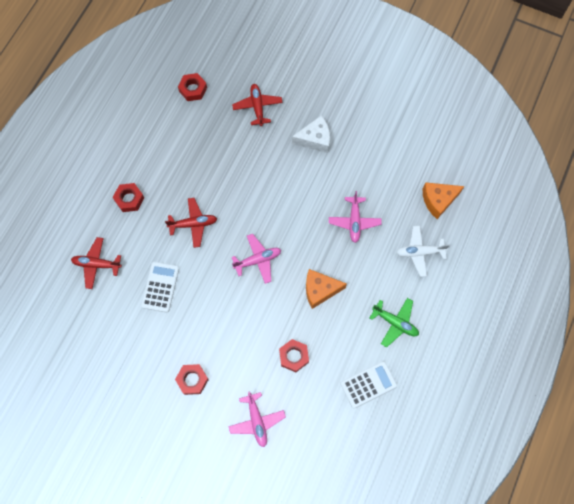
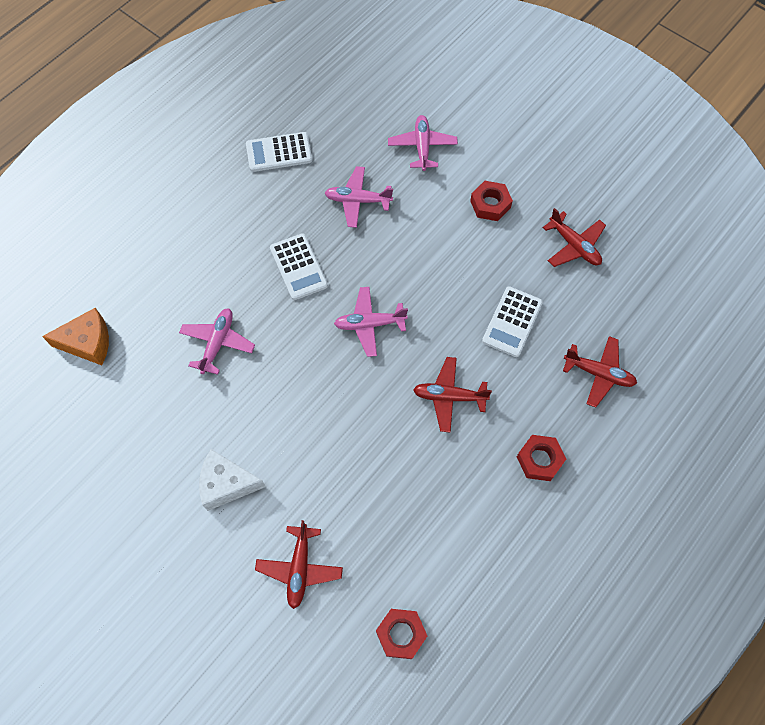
camera: 165 degrees left, 5 degrees down
red nut [279,339,309,372] -> pink plane [325,166,393,228]
orange cheese [306,269,347,309] -> white calculator [270,233,328,300]
green plane [370,298,419,348] -> none
white plane [396,226,450,277] -> none
none -> red plane [543,208,606,267]

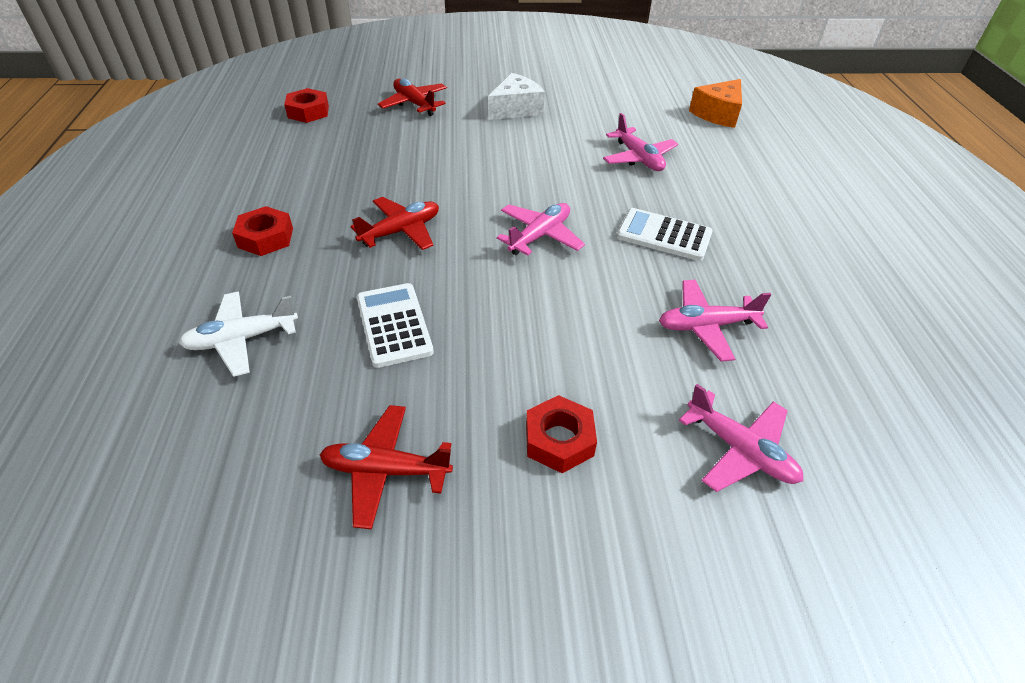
camera: 135 degrees right, 20 degrees down
white calculator [246,132,312,172] -> none
pink plane [325,166,393,228] -> pink plane turned 150 degrees counterclockwise [659,280,772,362]
red plane [563,336,637,408] -> white plane [179,292,298,377]

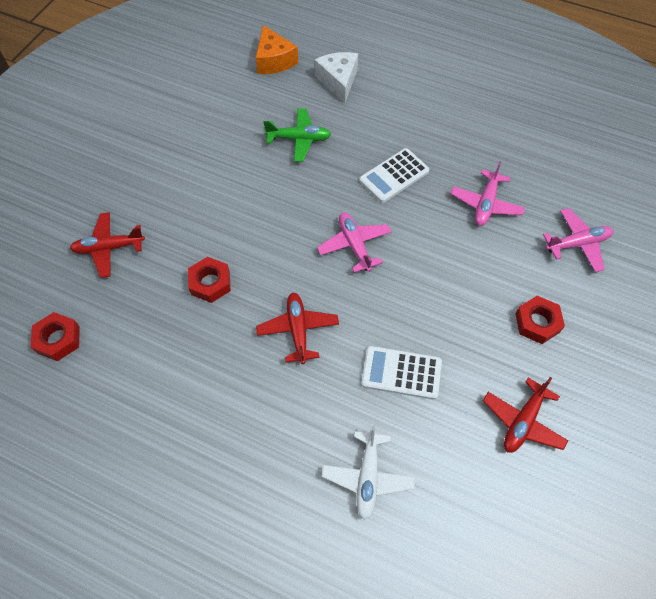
camera: 60 degrees left, 15 degrees up
red nut [232,206,293,256] -> red nut moved to [188,257,231,303]
white cheese [488,73,545,120] -> white cheese moved to [315,52,358,103]
pink plane [603,113,678,171] -> green plane [263,108,331,162]

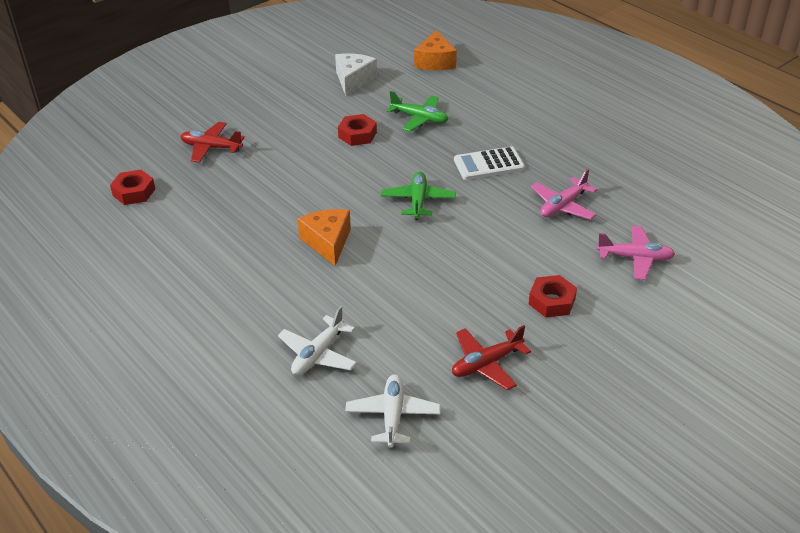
camera: 25 degrees right, 20 degrees down
red nut [188,257,231,303] -> red nut moved to [338,114,377,146]
red plane [256,293,339,364] -> orange cheese [297,209,351,266]
white cheese [315,52,358,103] -> white cheese moved to [335,53,377,96]
pink plane [317,212,392,273] -> green plane [381,171,456,220]
white calculator [361,346,442,400] -> none
none -> white plane [345,374,441,448]

